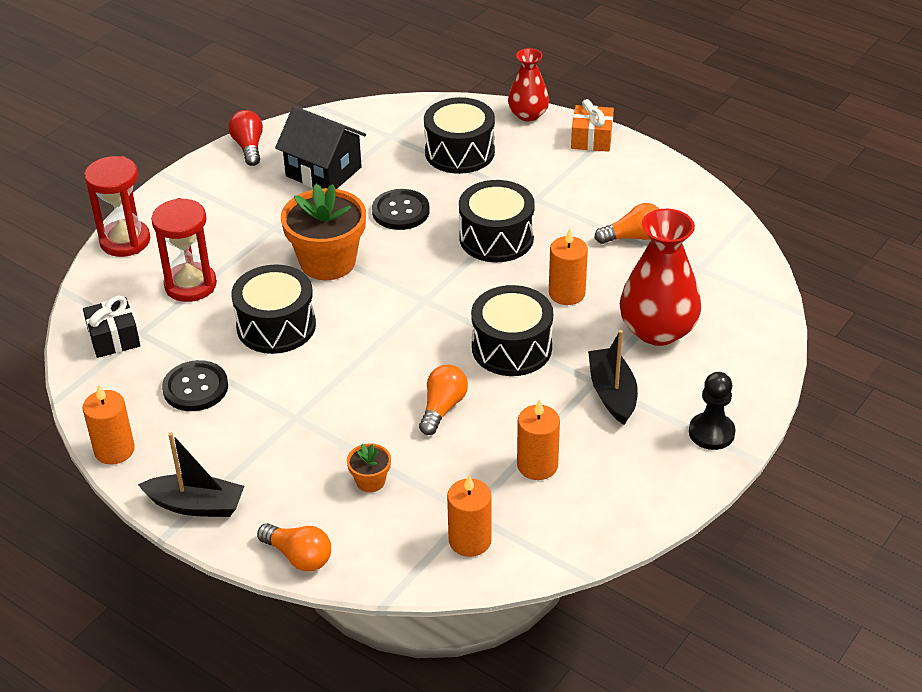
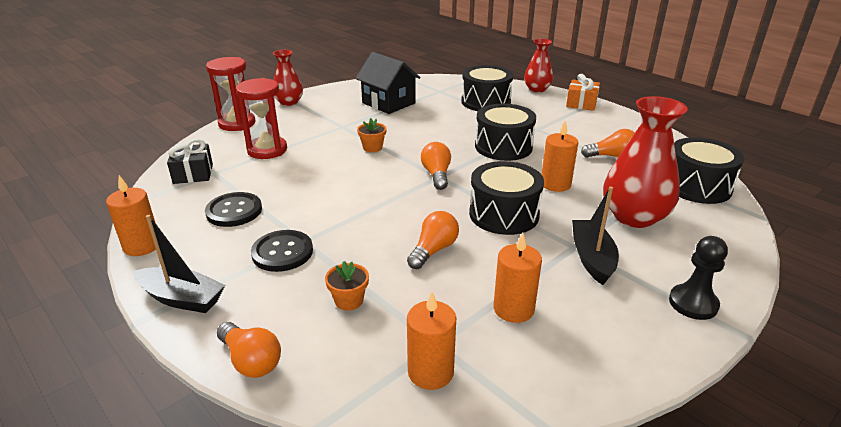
camera: 10 degrees right, 10 degrees down
red light bulb [228,110,263,166] -> none
black drum [231,265,316,354] -> black drum moved to [674,137,744,204]
orange flower pot [281,184,366,280] -> orange flower pot [357,118,387,152], size x0.46
black button [372,189,430,230] -> black button moved to [251,230,313,272]
none -> red vase [273,50,303,106]
none -> orange light bulb [421,142,451,190]

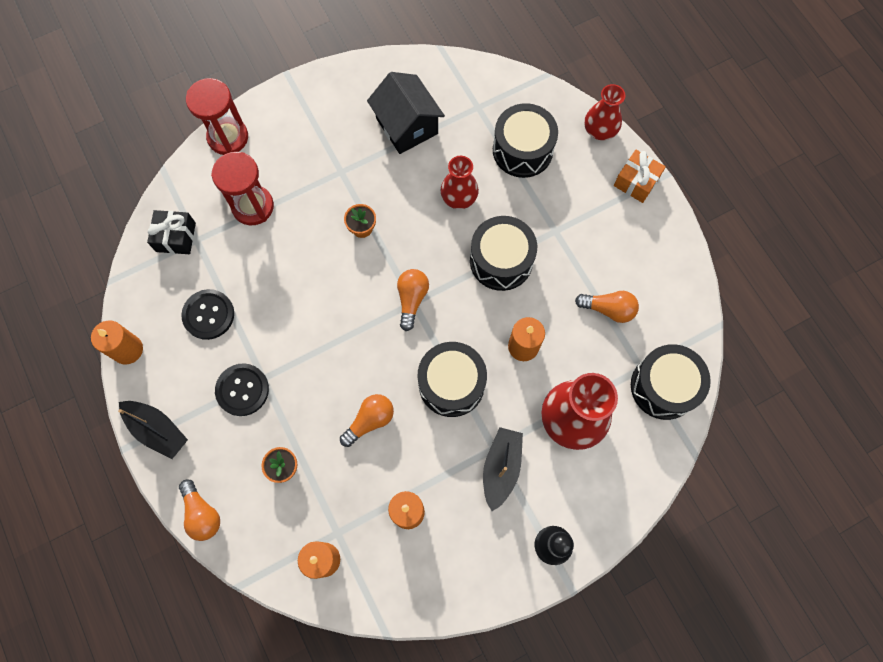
camera: 15 degrees right, 40 degrees up
red vase [273,50,303,106] -> red vase moved to [440,156,479,209]

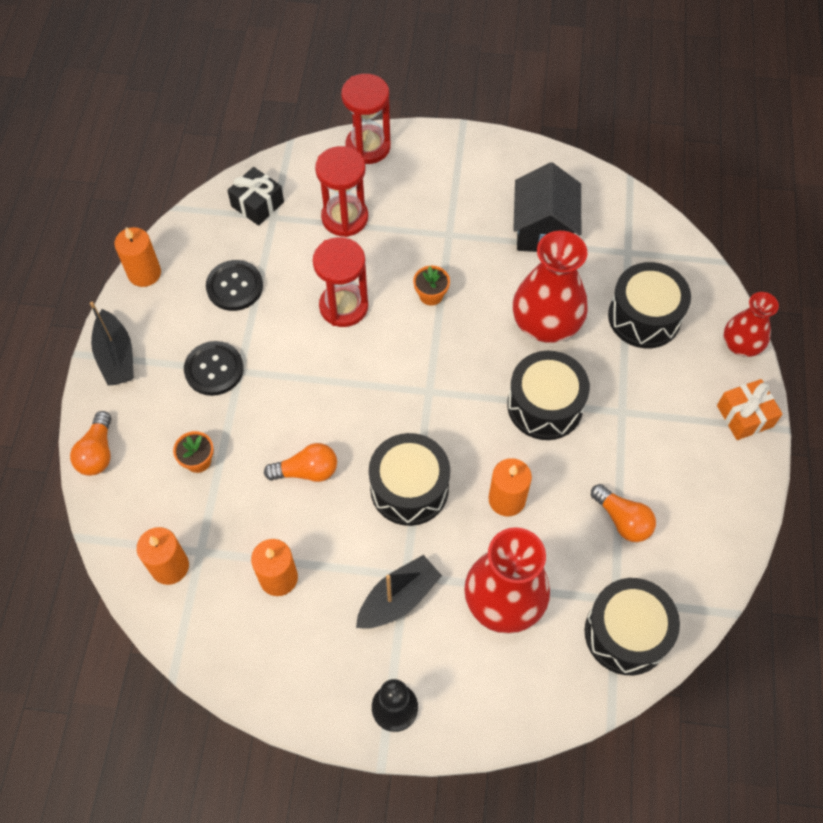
camera: 35 degrees right, 10 degrees down
orange light bulb [397,269,429,331] -> none
red vase [440,156,479,209] -> red vase [513,231,588,343], size x1.66
none -> red hourglass [313,237,368,327]

